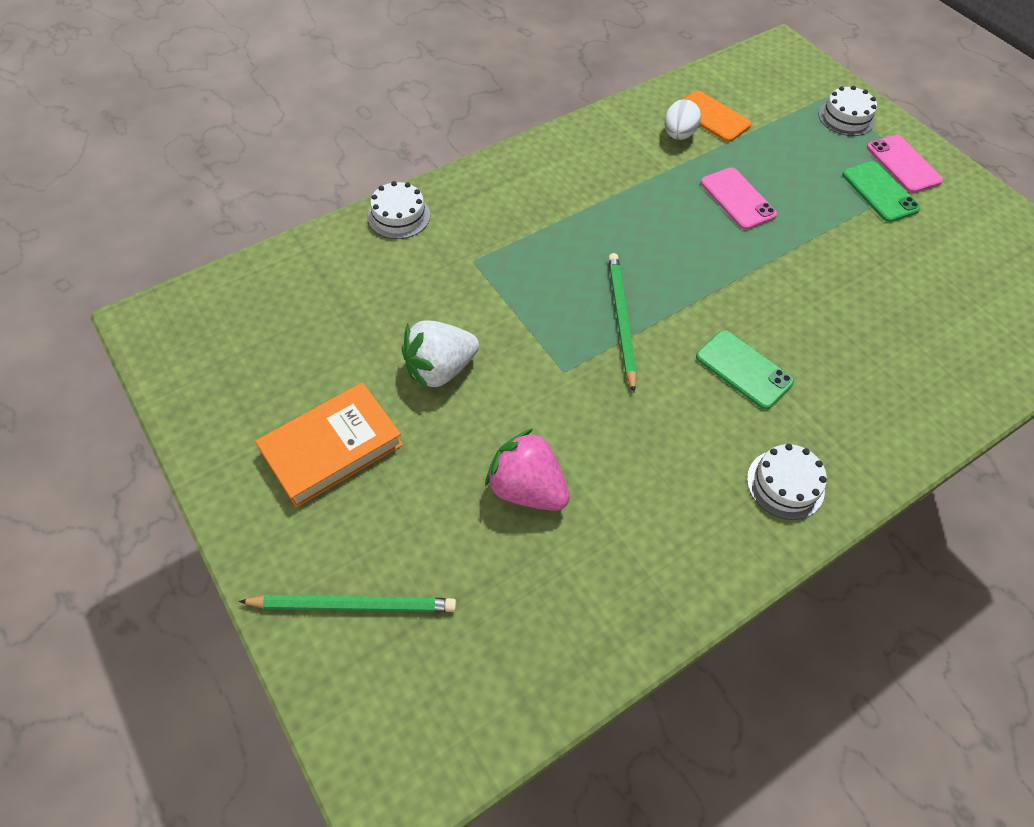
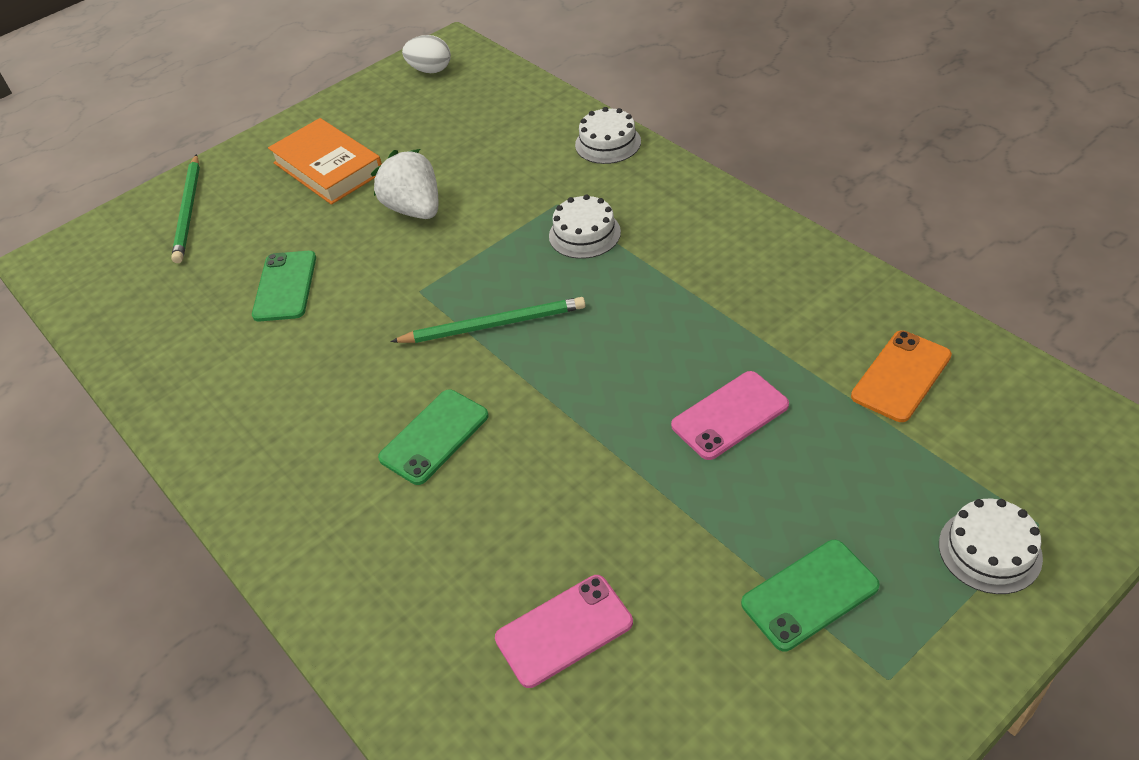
camera: 90 degrees right, 10 degrees down
pink strawberry [485,428,570,511] -> green phone [252,251,316,321]
white egg [665,99,701,140] -> white egg moved to [402,35,451,73]
white cake [747,444,827,520] -> white cake moved to [549,194,621,259]
pink phone [867,135,943,193] -> pink phone moved to [495,575,633,688]

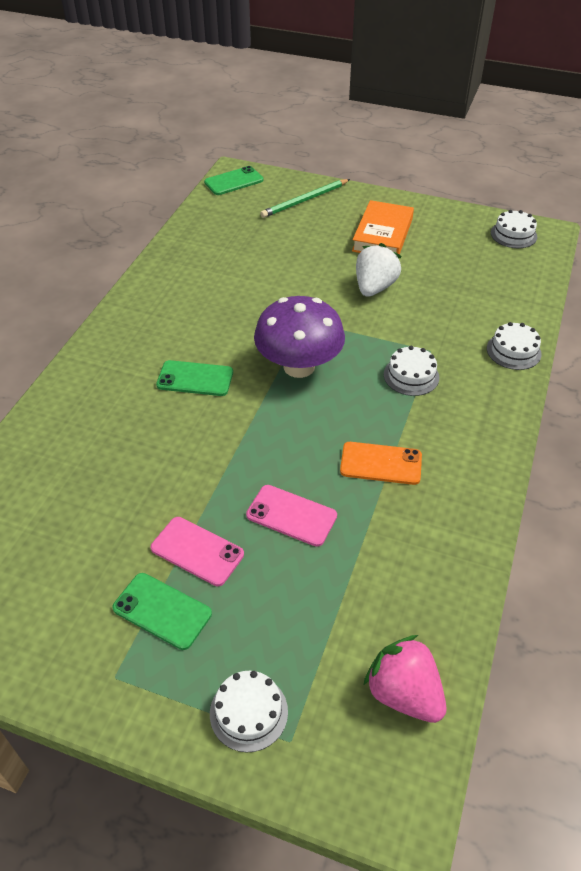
camera: 55 degrees right, 0 degrees up
green phone [252,251,316,321] -> green phone moved to [204,166,263,195]
green pencil [390,297,586,343] -> purple mushroom [254,296,345,378]
white egg [402,35,451,73] -> white cake [491,210,537,248]
pink phone [495,575,633,688] -> pink phone moved to [151,517,244,586]
orange phone [851,331,952,422] -> orange phone moved to [340,442,422,485]
none -> pink strawberry [363,635,446,723]

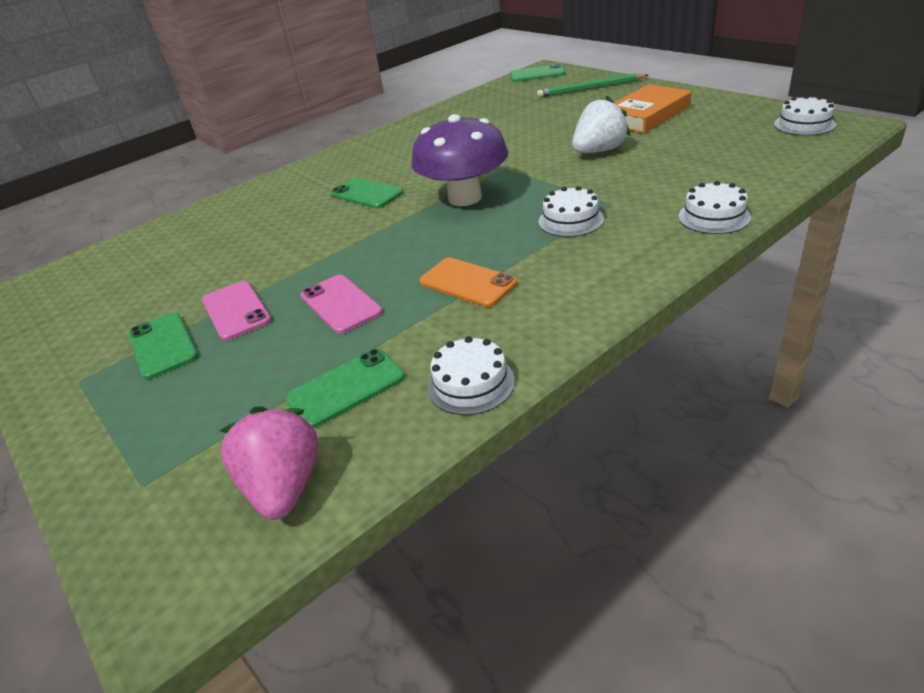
camera: 35 degrees right, 10 degrees down
white cake [210,671,288,752] -> white cake moved to [427,336,515,415]
none -> green phone [286,349,405,428]

